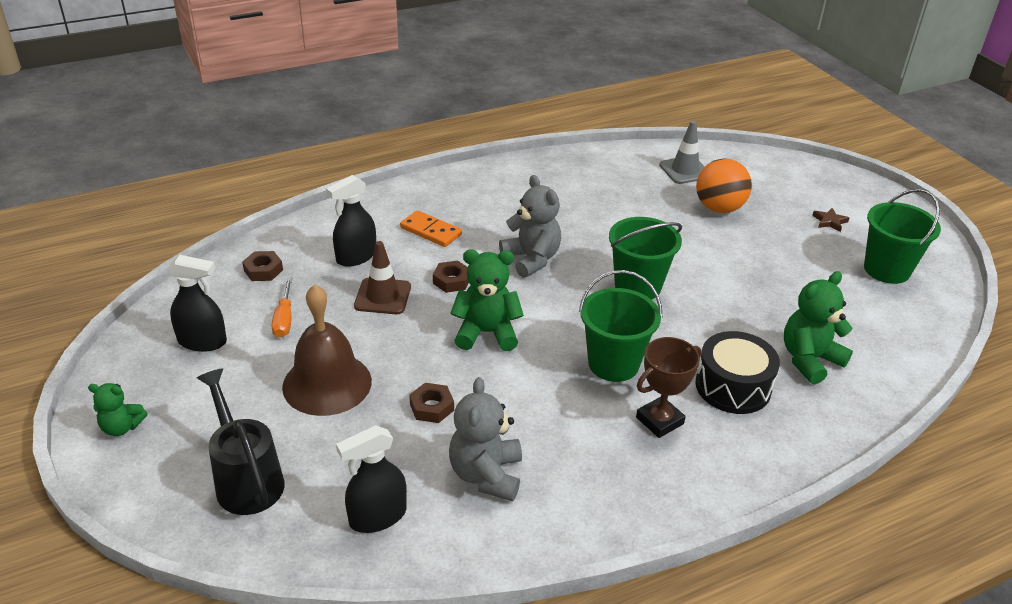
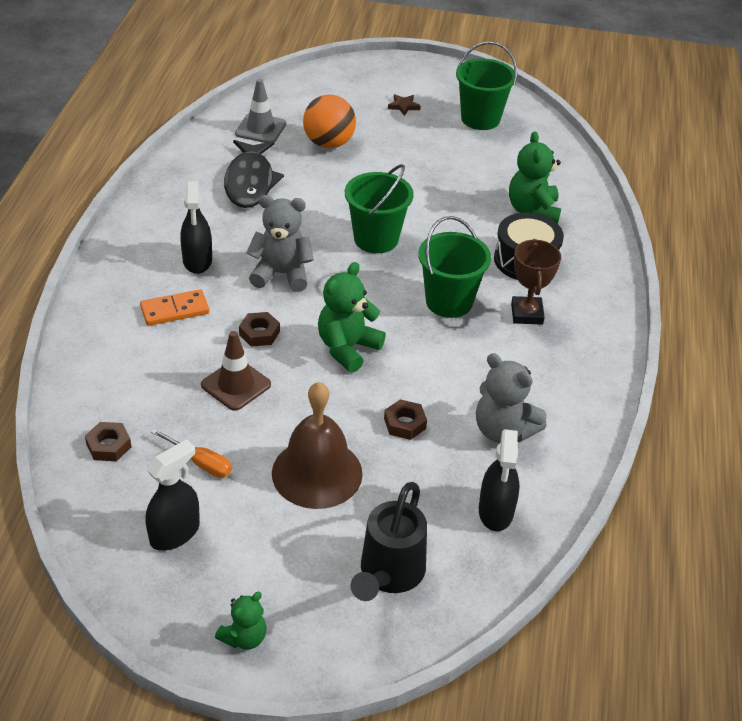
camera: 55 degrees left, 5 degrees up
black watering can [197,369,285,515] -> black watering can turned 75 degrees counterclockwise [351,482,427,601]
black spray bottle [326,175,376,267] -> black spray bottle moved to [180,181,212,274]
none -> black fish [224,140,284,208]

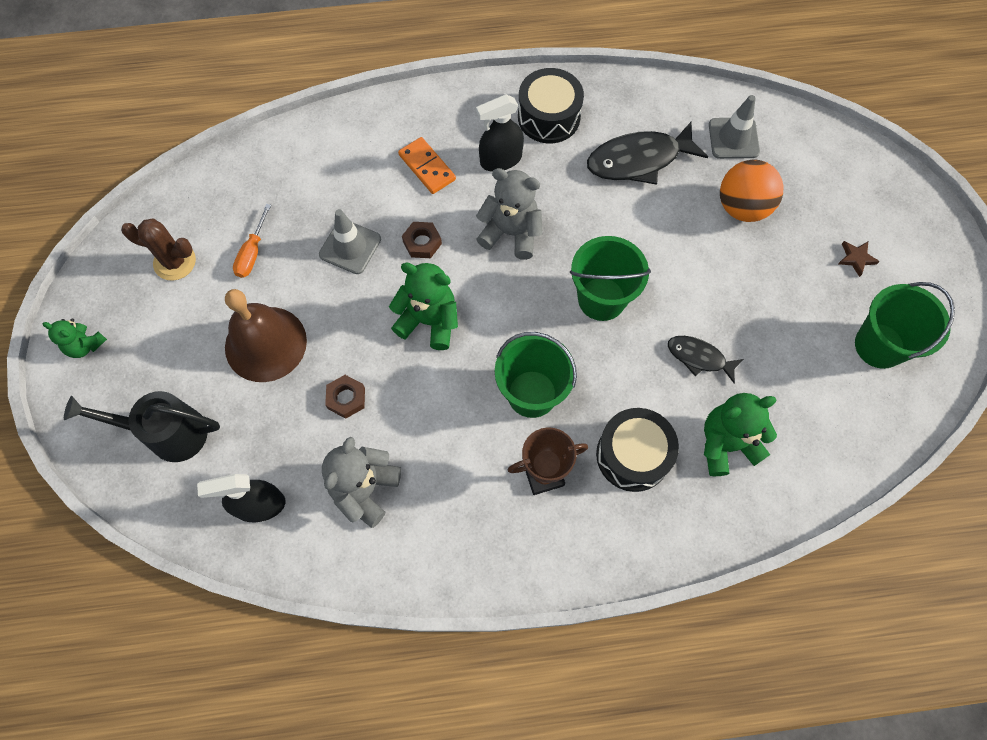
camera: 75 degrees right, 25 degrees up
brown nut [85,422,131,461] -> none
black spray bottle [145,439,200,551] -> brown cactus [121,219,196,281]
brown traffic cone [201,331,271,411] -> grey traffic cone [319,209,381,274]
grey teddy bear [246,195,314,292] -> grey teddy bear turned 60 degrees counterclockwise [476,168,543,260]
none -> black drum [518,68,584,143]
none -> black fish [668,336,744,384]

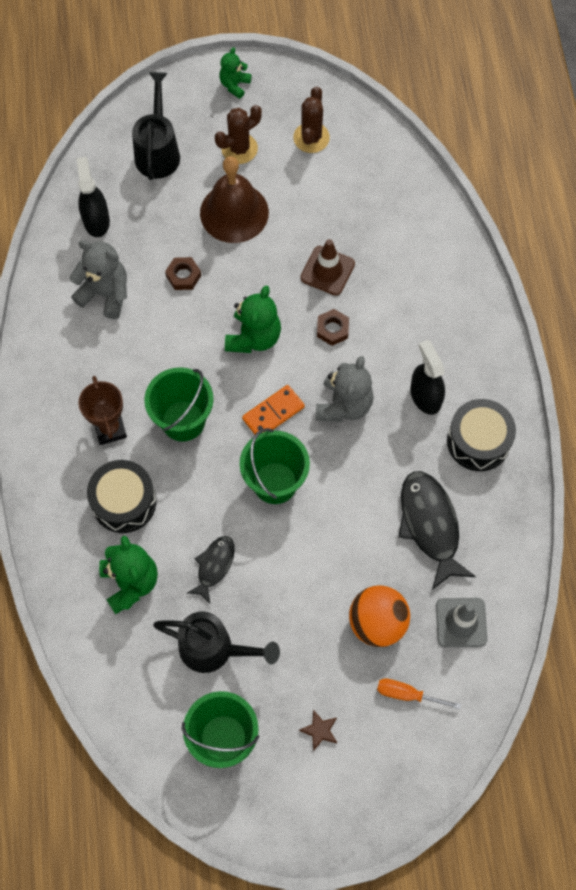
camera: 90 degrees right, 0 degrees up
orange screwdriver [233,204,271,278] -> orange screwdriver moved to [377,679,461,709]
grey traffic cone [319,209,381,274] -> brown traffic cone [300,239,355,296]
orange domino [398,137,456,194] -> orange domino moved to [242,385,305,434]
none -> black watering can [153,611,280,673]
none -> brown cactus [215,105,262,164]

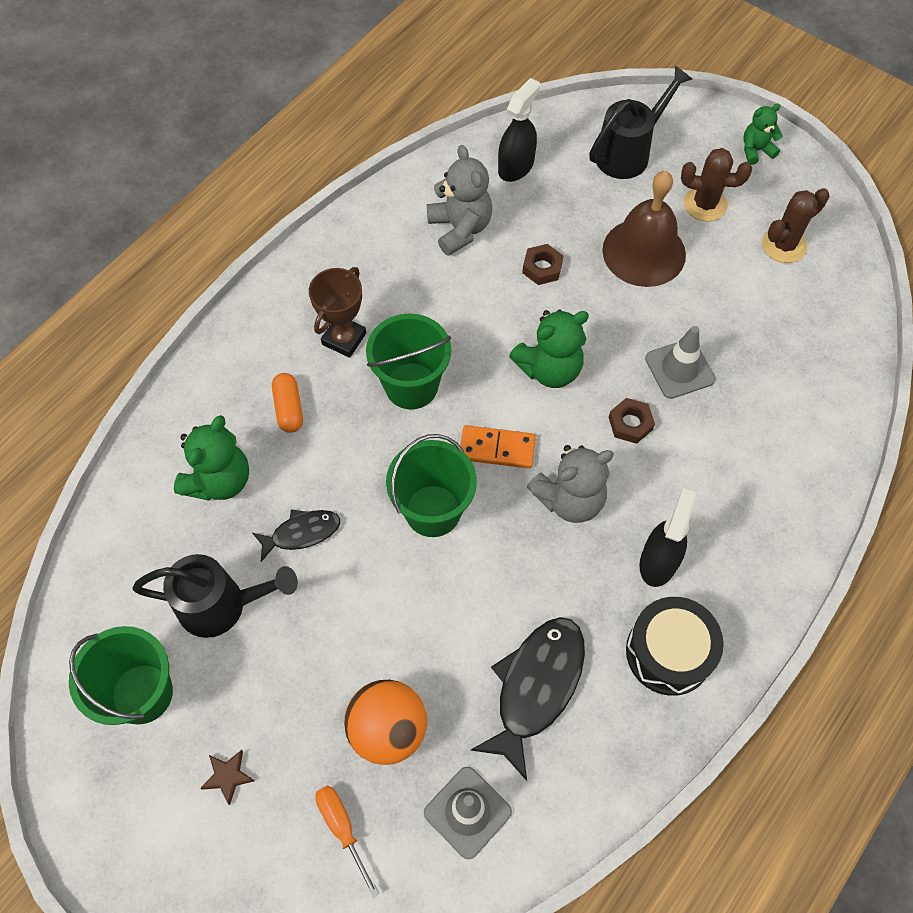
camera: 45 degrees right, 5 degrees down
black drum [87,460,156,533] -> orange capsule [272,373,303,433]
black watering can [153,611,280,673] -> black watering can turned 60 degrees counterclockwise [132,554,298,638]
brown traffic cone [300,239,355,296] -> grey traffic cone [645,326,715,399]

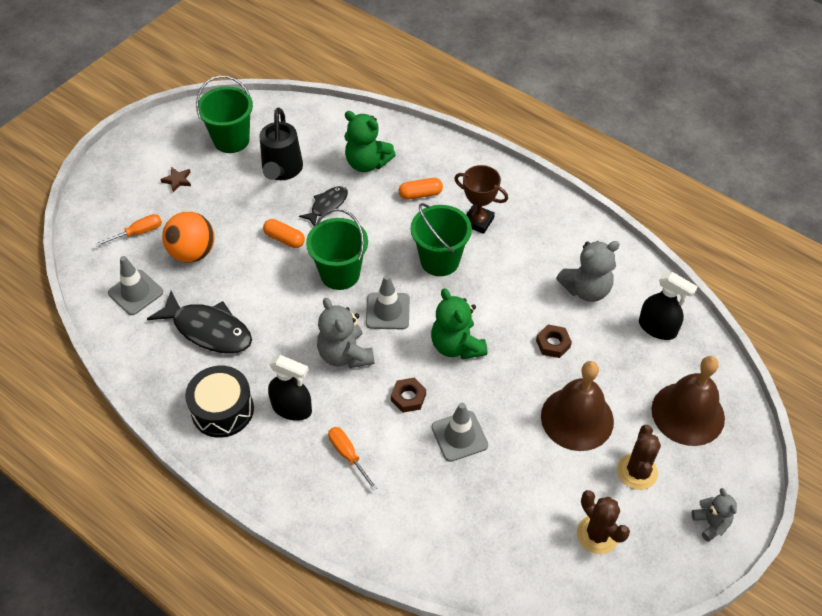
camera: 90 degrees right, 10 degrees down
black fish [252,509,340,562] -> black fish turned 120 degrees counterclockwise [299,186,348,226]
orange domino [461,425,536,469] -> grey traffic cone [366,275,410,329]
black watering can [589,66,692,179] -> brown bell [651,356,725,446]
green teddy bear [743,103,783,165] -> grey teddy bear [692,488,737,542]
none -> orange capsule [263,219,305,248]
none -> orange screwdriver [328,427,377,491]

